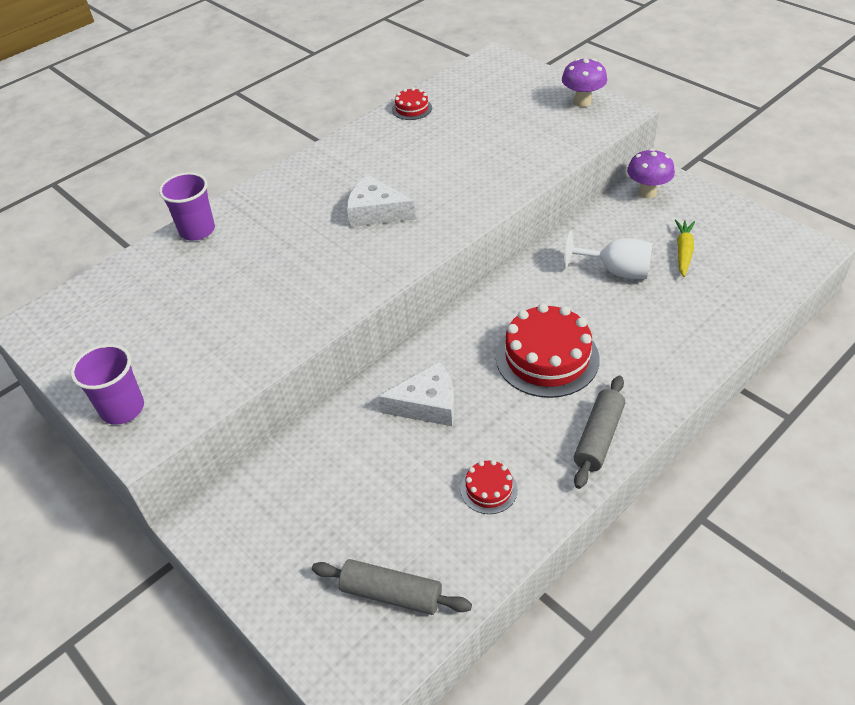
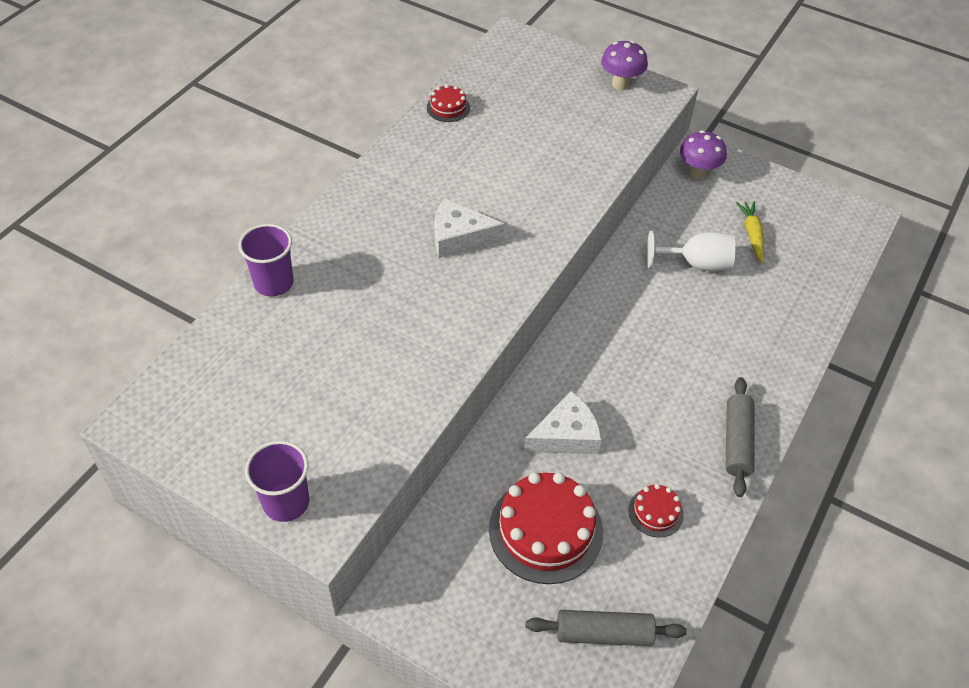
camera: 20 degrees left, 5 degrees up
red cake [496,303,600,398] -> red cake moved to [489,472,603,584]

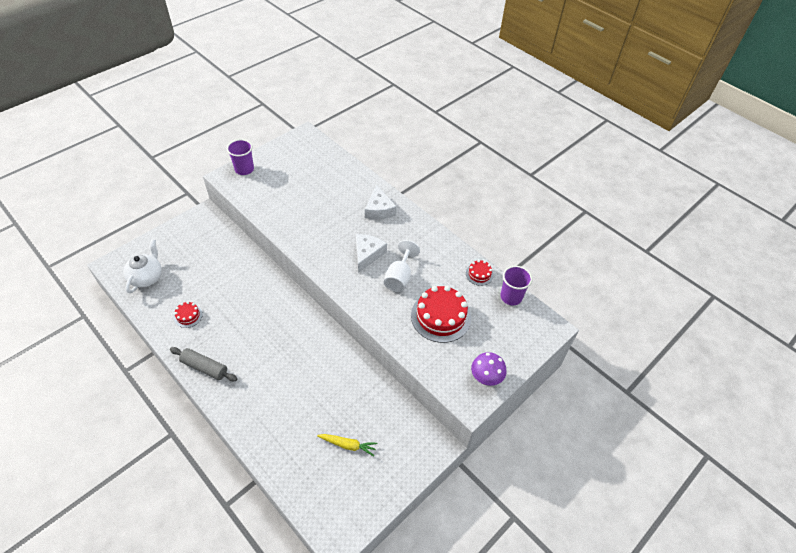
camera: 105 degrees right, 0 degrees up
purple cup [239,224,294,297] -> purple cup moved to [500,266,532,305]
red cake [489,472,603,584] -> red cake moved to [411,286,471,343]
white cheese [524,391,602,454] -> white cheese moved to [365,185,397,220]
grey rolling pin [526,610,687,646] -> white teapot [123,239,162,293]
white goblet [647,231,736,271] -> white goblet moved to [384,240,420,292]
purple mushroom [680,130,727,179] -> none

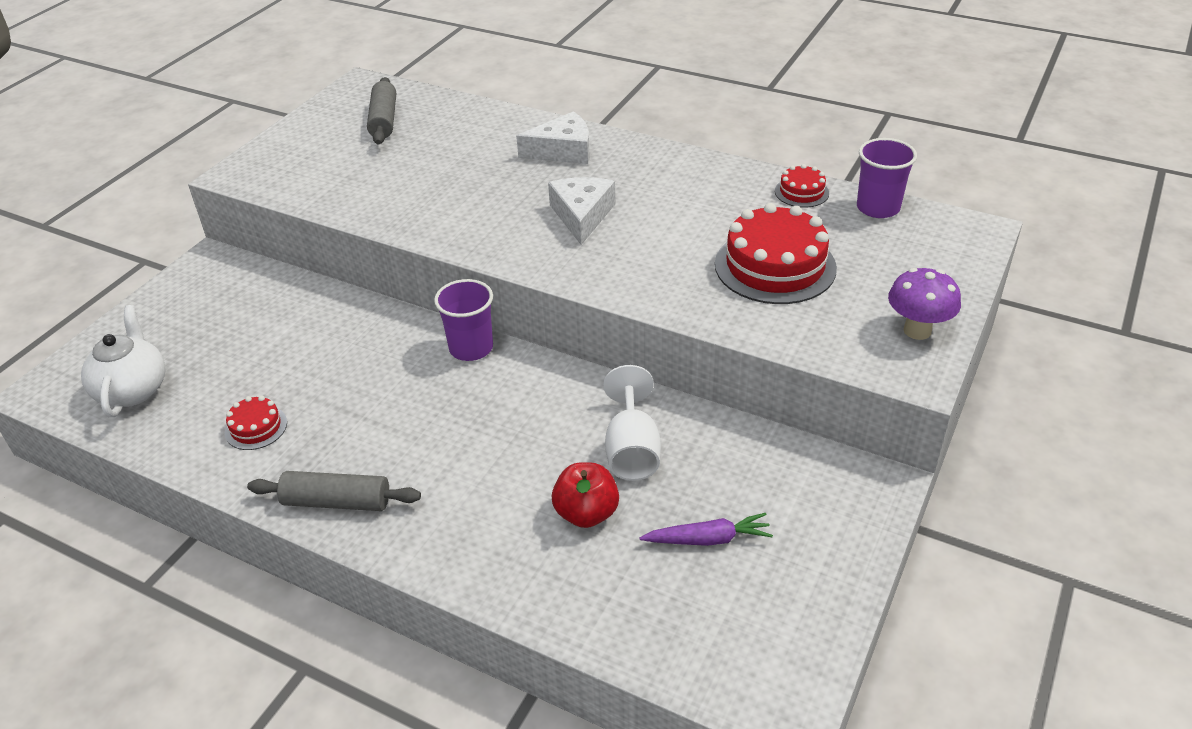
camera: 15 degrees left, 10 degrees down
purple cup [227,139,254,175] -> purple cup moved to [434,279,493,361]
yellow carrot [317,434,377,456] -> purple carrot [640,513,773,546]
white cheese [365,185,397,220] -> white cheese turned 75 degrees counterclockwise [516,111,590,164]
white goblet [384,240,420,292] -> white goblet moved to [603,365,661,481]
none -> grey rolling pin [367,77,396,144]
none -> red apple [552,462,619,528]

